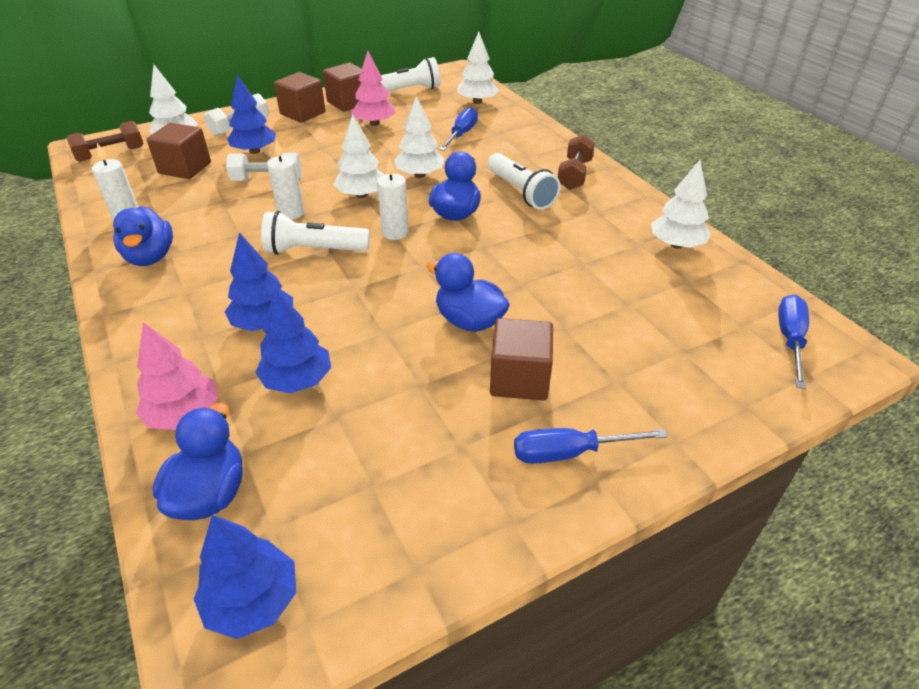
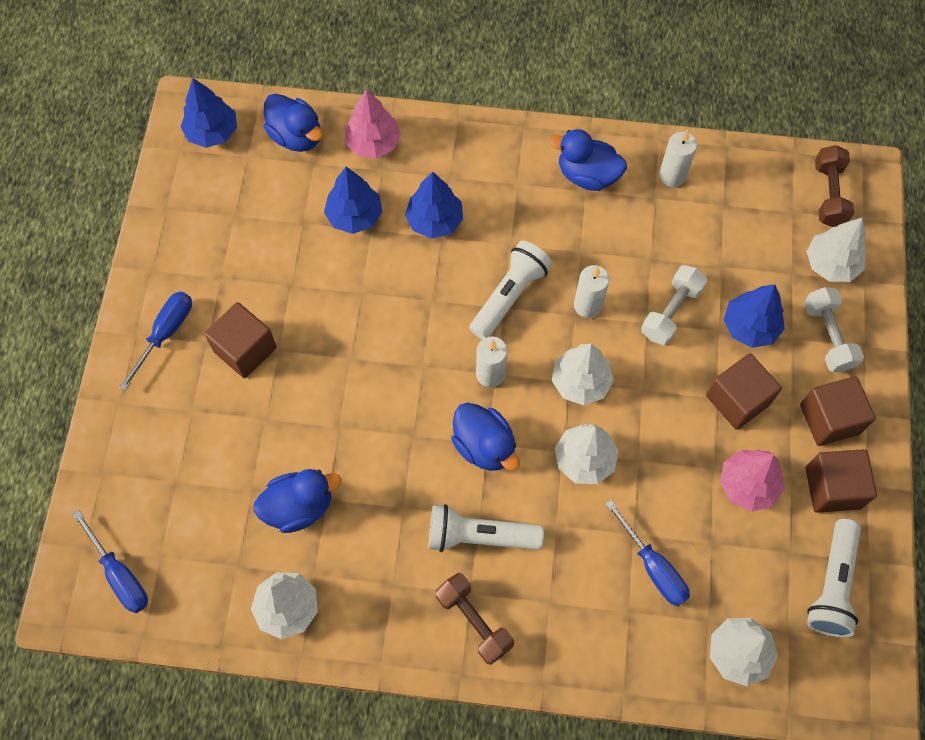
camera: 125 degrees right, 25 degrees up
brown cube [146,123,211,179] -> brown cube moved to [706,353,782,430]
blue duck [426,253,510,332] -> blue duck moved to [253,469,342,533]

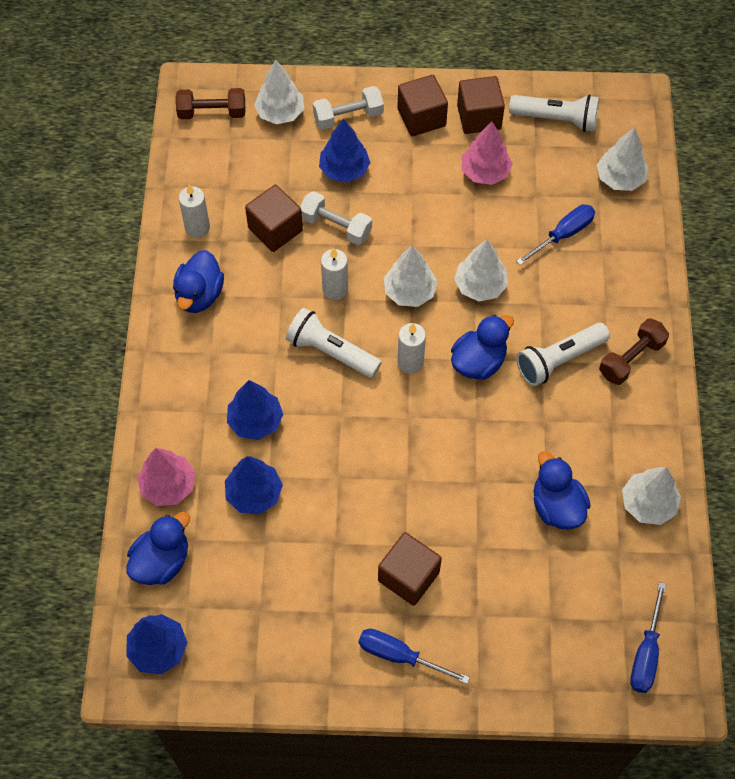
camera: 95 degrees left, 5 degrees down
blue screwdriver [72,510,148,613] -> blue screwdriver turned 150 degrees clockwise [630,582,666,693]
white flashlight [429,504,544,552] -> white flashlight turned 60 degrees clockwise [516,323,610,386]
brown cube [706,353,782,430] -> brown cube moved to [245,185,303,252]

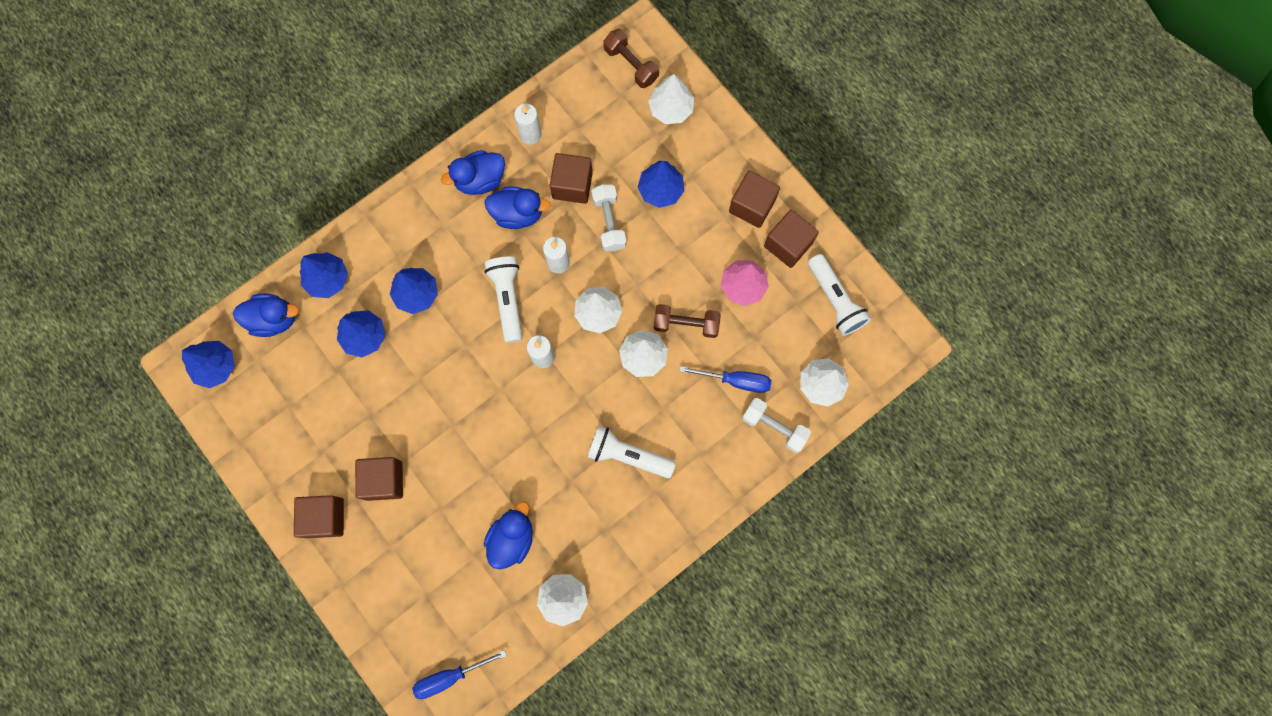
camera: 50 degrees right, 15 degrees up
pink tree [137,448,195,506] -> blue tree [300,252,348,298]
white dumbbell [313,86,384,130] -> white dumbbell moved to [742,398,811,453]
blue screwdriver [358,629,470,684] -> brown cube [294,495,344,538]
blue duck [451,315,514,380] -> blue duck moved to [485,186,551,229]
brown dumbbell [599,318,669,385] -> brown dumbbell moved to [654,304,721,338]

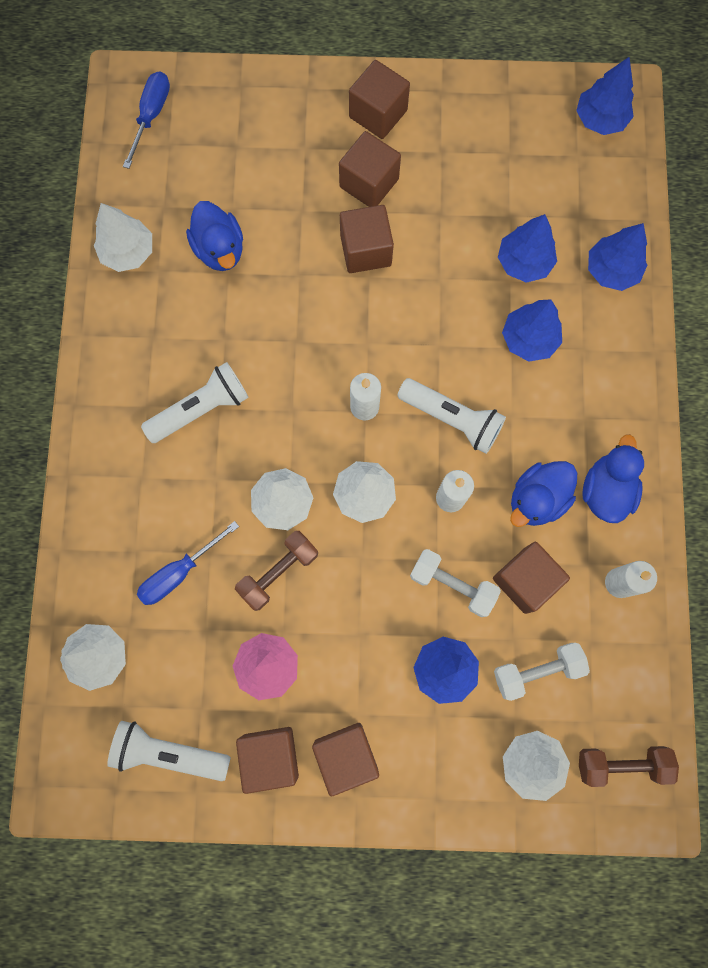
camera: 130 degrees right, 0 degrees up
blue duck [233,294,299,337] -> none
white dumbbell [742,398,811,453] -> white dumbbell moved to [494,643,590,701]
none -> brown cube [340,205,394,273]

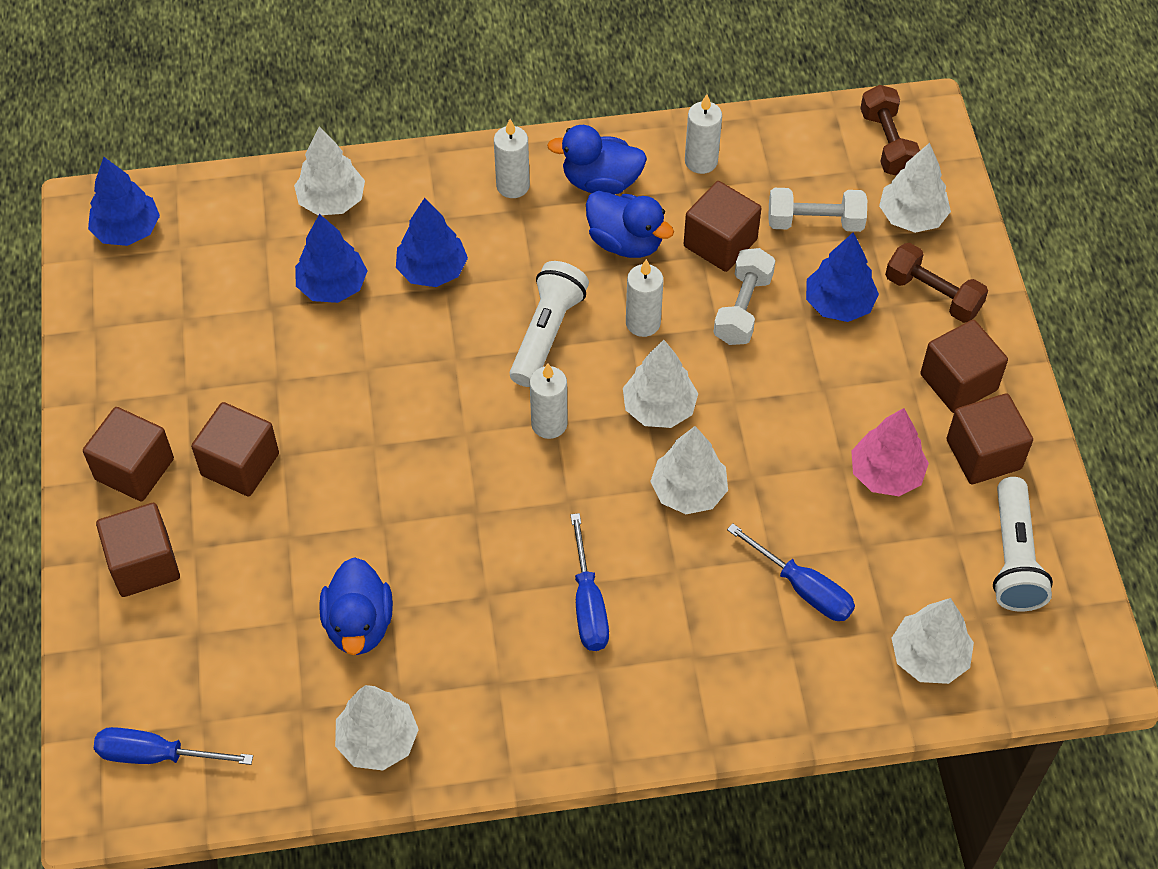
camera: 100 degrees left, 20 degrees down
white flashlight [141,362,249,443] -> blue screwdriver [571,513,609,651]
blue duck [186,201,243,271] -> blue duck turned 120 degrees clockwise [319,557,393,655]
brown dumbbell [235,531,318,611] -> brown dumbbell moved to [885,243,988,323]
brown cube [340,205,394,273] -> brown cube moved to [96,503,180,597]
white dumbbell [494,643,590,701] -> white dumbbell turned 60 degrees counterclockwise [768,188,867,232]
blue tree [588,223,647,291] -> white tree [294,127,365,215]
none -> white candle [494,119,530,198]

